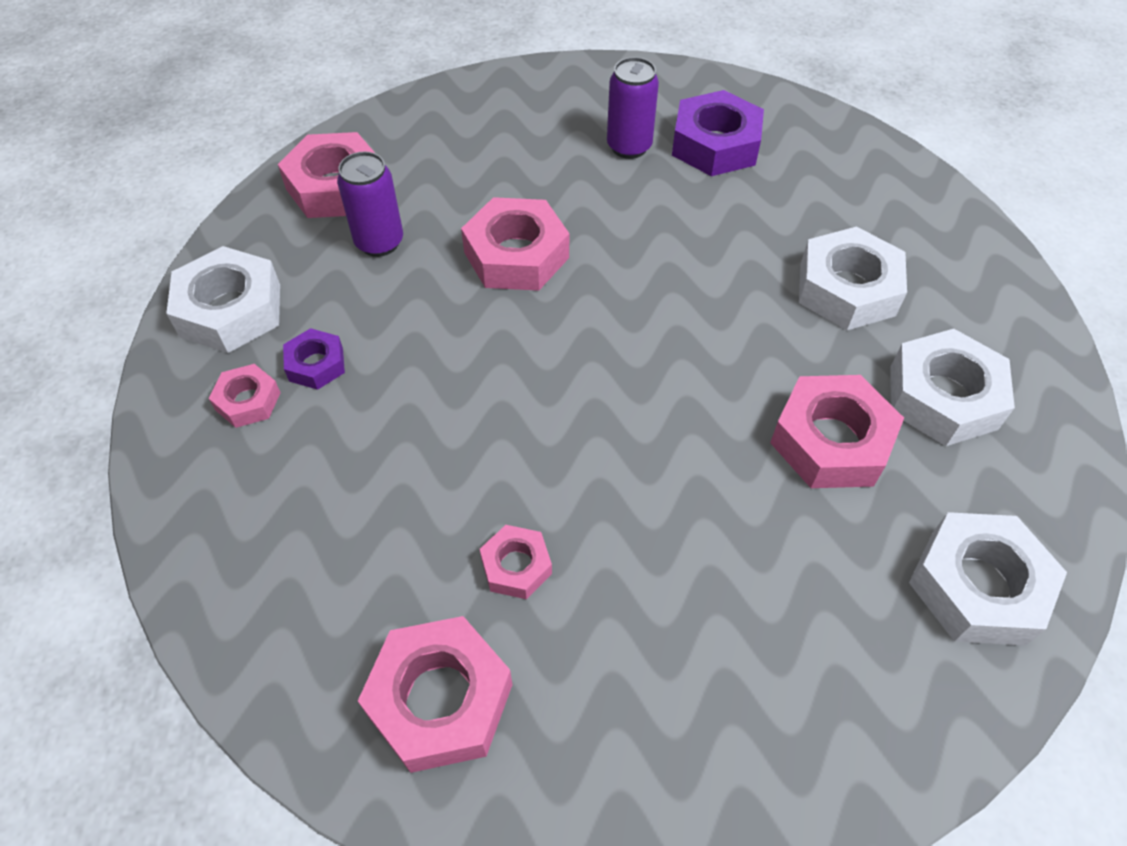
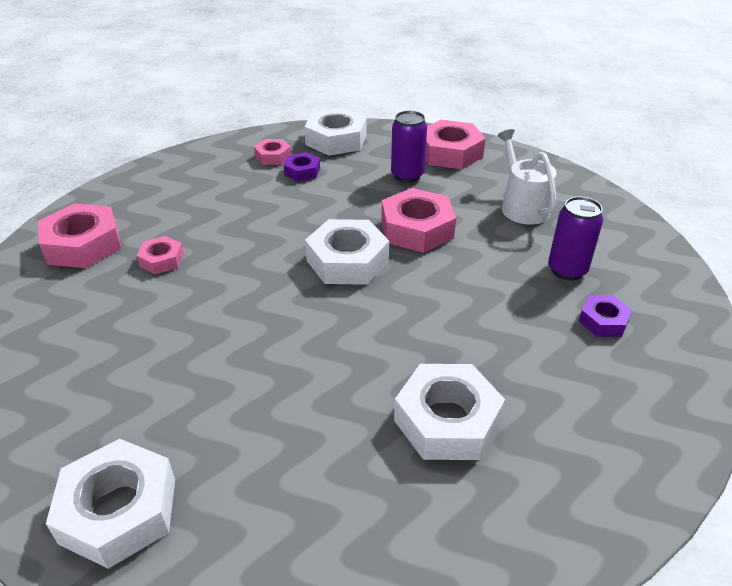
camera: 80 degrees right, 15 degrees down
purple nut [672,90,764,176] -> purple nut [579,295,632,337], size x0.54
pink nut [770,375,904,488] -> none
white nut [890,329,1015,446] -> white nut moved to [305,219,389,285]
none -> white watering can [497,129,557,225]

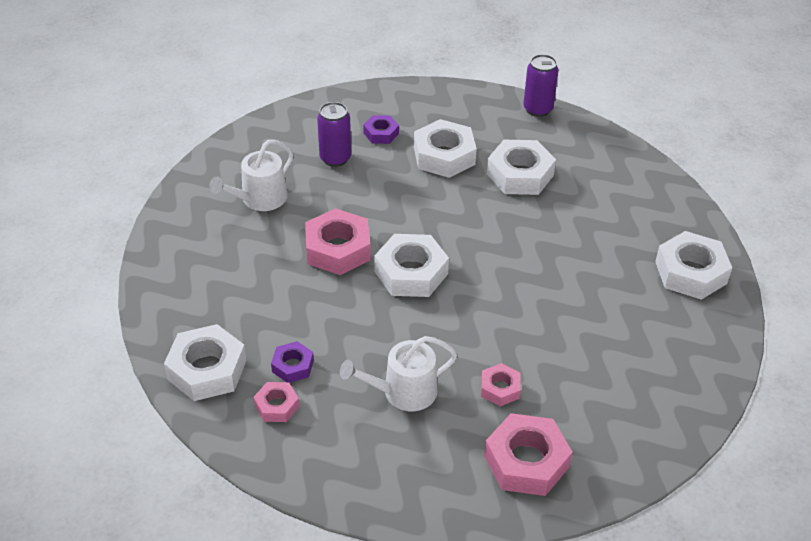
camera: 120 degrees left, 5 degrees up
purple can [391,111,427,183] -> purple can moved to [523,54,558,117]
pink nut [425,120,486,169] -> none
none -> white watering can [340,336,458,411]
none -> white nut [414,119,477,178]

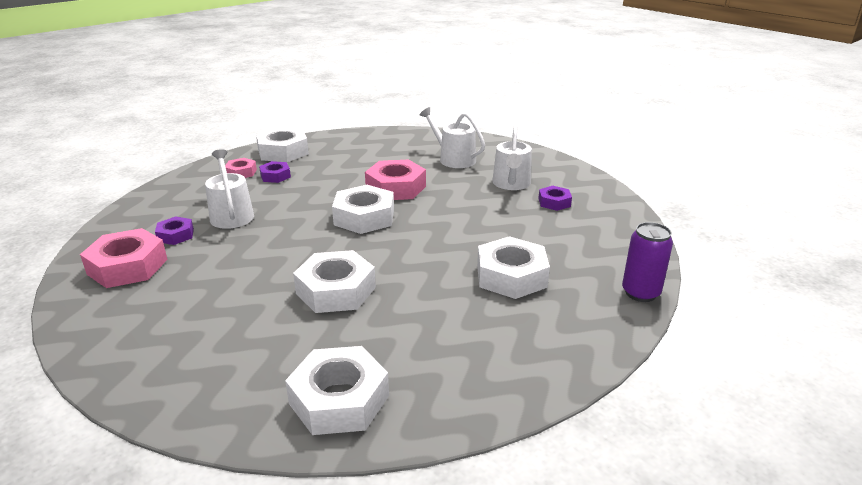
camera: 90 degrees right, 15 degrees down
purple can [317,102,351,167] -> white watering can [492,125,532,190]
white nut [414,119,477,178] -> white nut moved to [293,250,376,313]
pink nut [481,363,521,406] -> none
none -> purple nut [155,217,194,245]

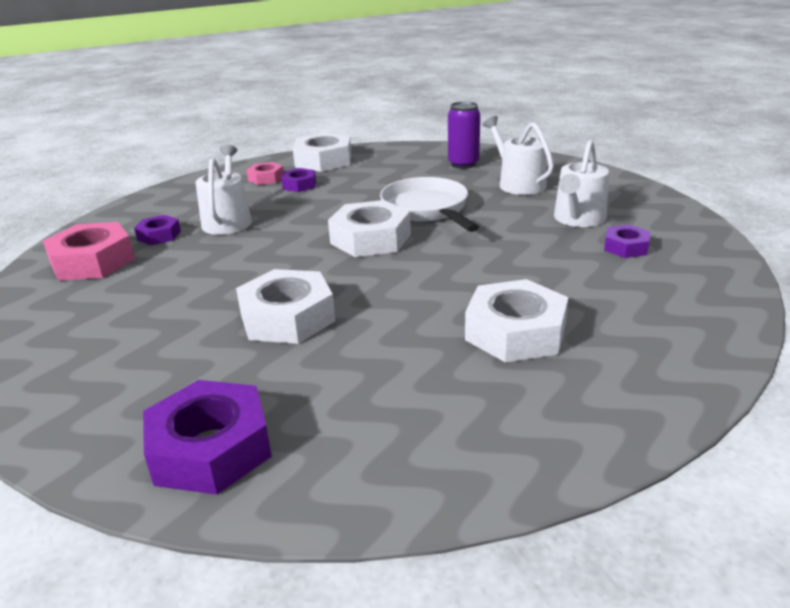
camera: 20 degrees right, 0 degrees up
white nut [285,346,389,435] -> purple nut [143,380,272,495]
pink nut [365,159,426,200] -> white pan [380,177,479,232]
purple can [622,222,673,302] -> purple can moved to [448,101,480,169]

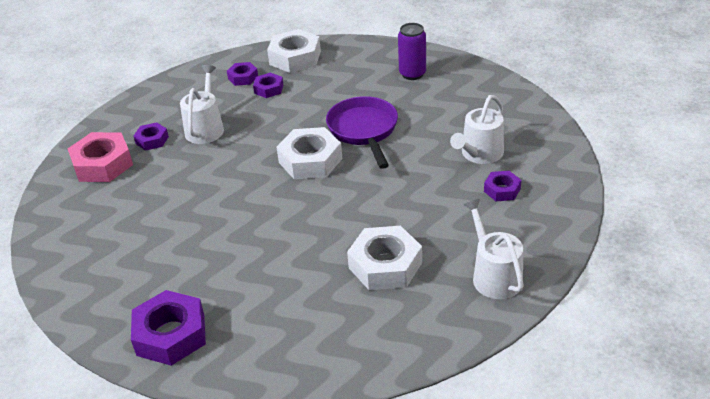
camera: 10 degrees right, 10 degrees up
white nut [236,269,335,344] -> none
pink nut [247,162,284,185] -> purple nut [227,62,258,86]
white pan [380,177,479,232] -> purple pan [326,96,398,169]
white watering can [483,116,554,195] -> white watering can moved to [463,199,524,299]

